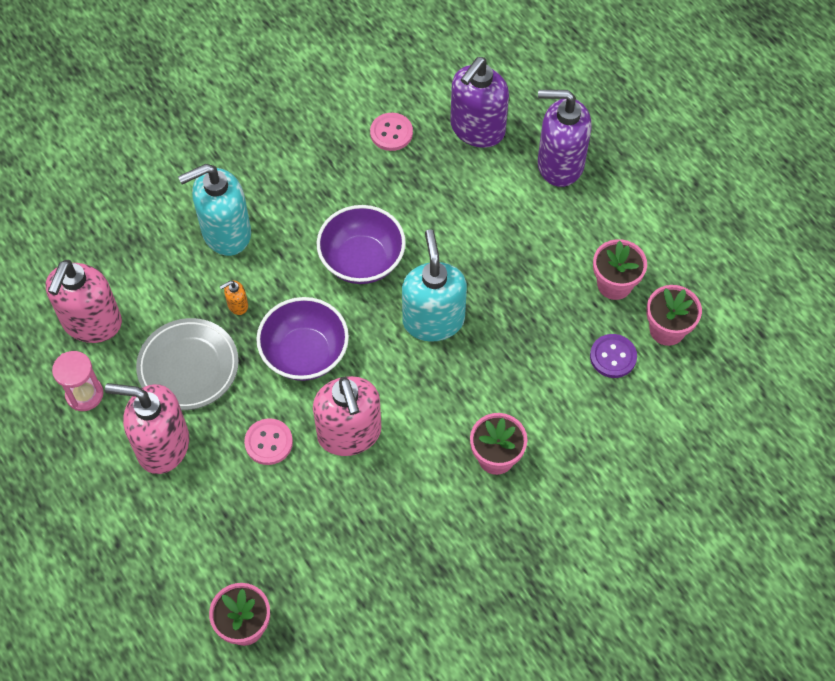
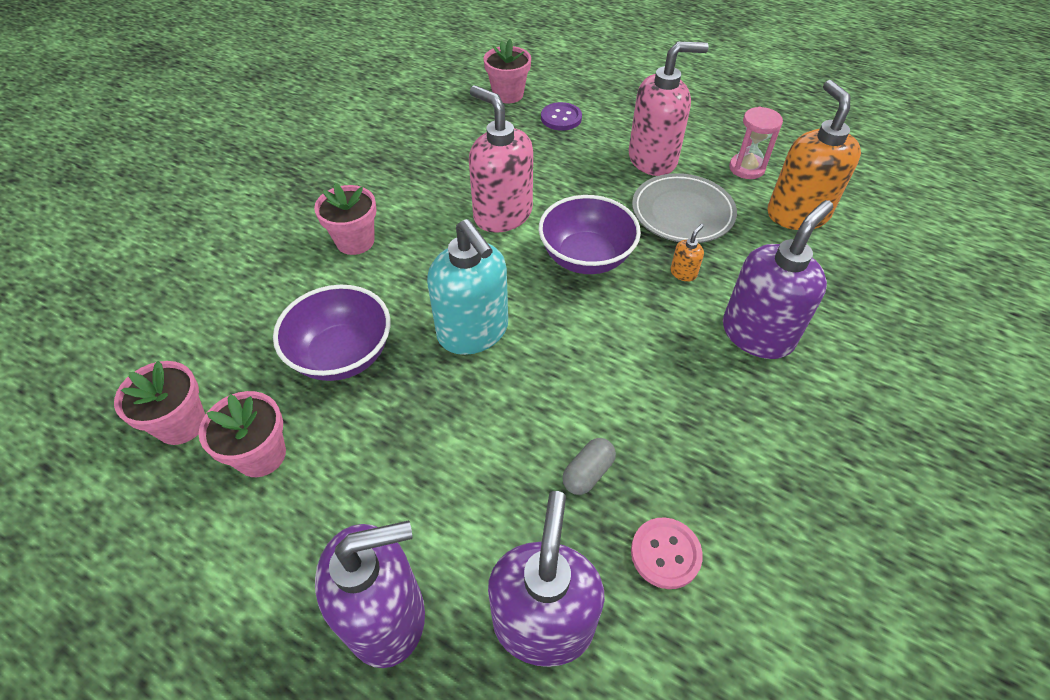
camera: 155 degrees right, 10 degrees down
pink soap dispenser [46,260,122,343] -> orange soap dispenser [768,80,861,230]
turquoise soap dispenser [178,164,251,256] -> purple soap dispenser [723,200,833,359]
pink button [244,419,293,465] -> none
purple bowl [317,205,406,284] -> purple bowl moved to [273,285,390,381]
purple button [590,334,637,378] -> purple button moved to [541,102,582,131]
none -> grey capsule [562,438,616,495]

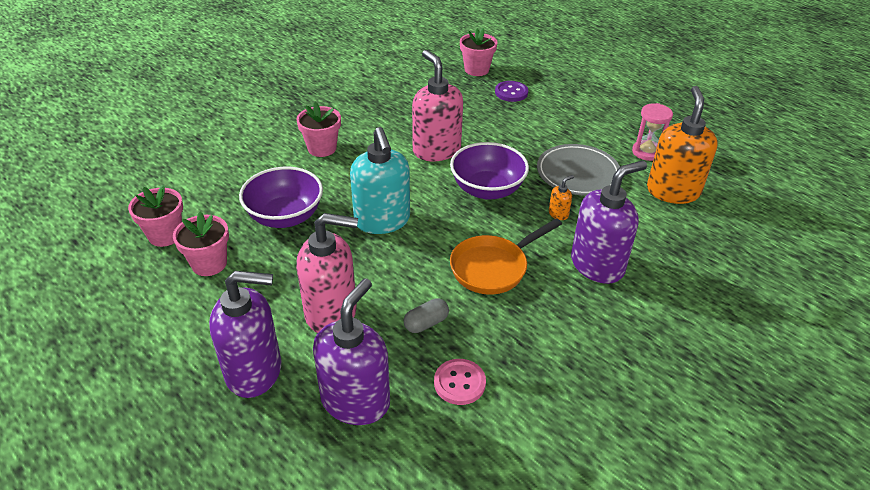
camera: 15 degrees right, 10 degrees down
pink soap dispenser [629,41,709,176] -> pink soap dispenser moved to [296,213,358,333]
none -> orange pan [450,218,562,295]

